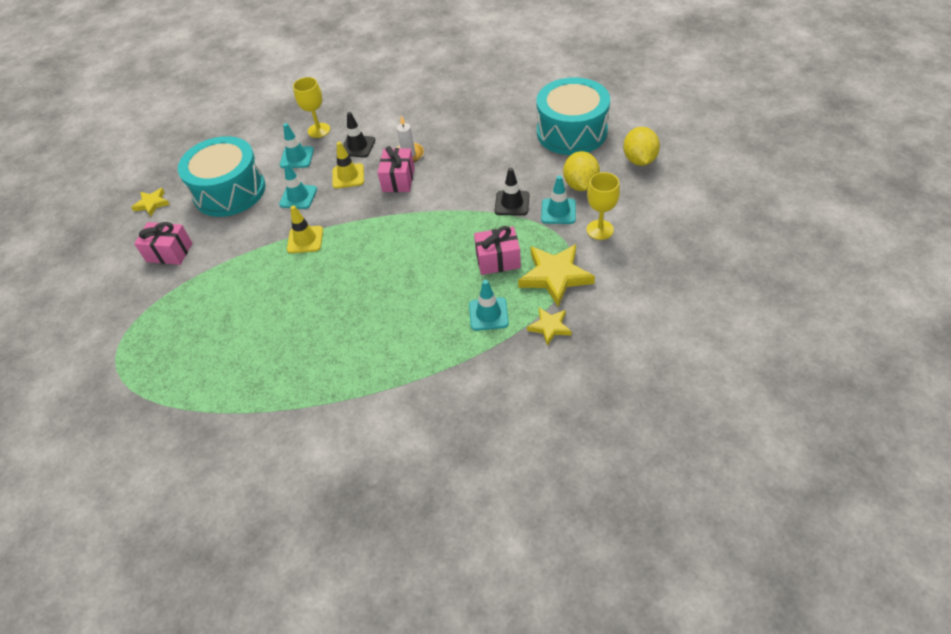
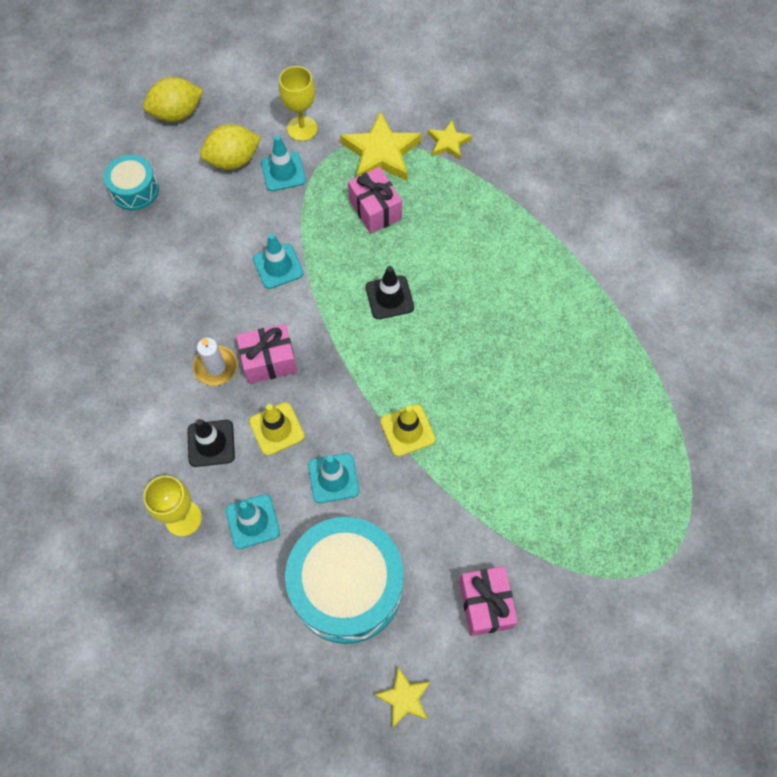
camera: 115 degrees left, 15 degrees up
turquoise traffic cone [469,280,509,331] -> turquoise traffic cone moved to [253,234,304,289]
black traffic cone [495,168,530,216] -> black traffic cone moved to [366,266,414,319]
turquoise drum [537,77,610,155] -> turquoise drum [104,155,159,211], size x0.51

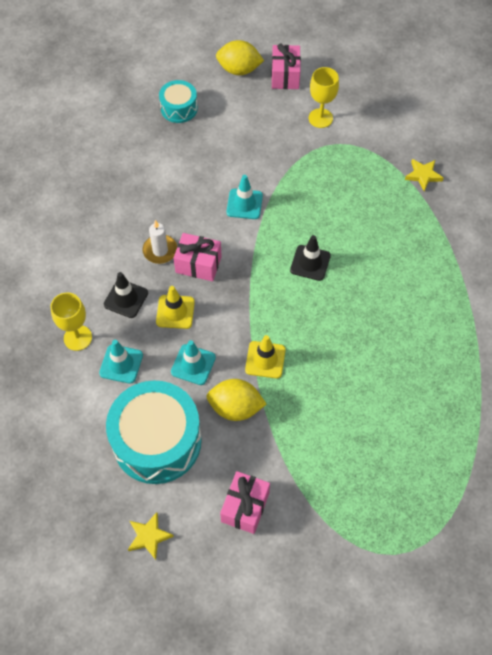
camera: 30 degrees right, 5 degrees down
yellow lemon [200,124,261,170] -> yellow lemon moved to [206,379,266,421]
turquoise traffic cone [261,135,306,191] -> none
yellow star [340,111,422,181] -> none
pink gift [348,167,402,234] -> pink gift moved to [271,44,301,89]

